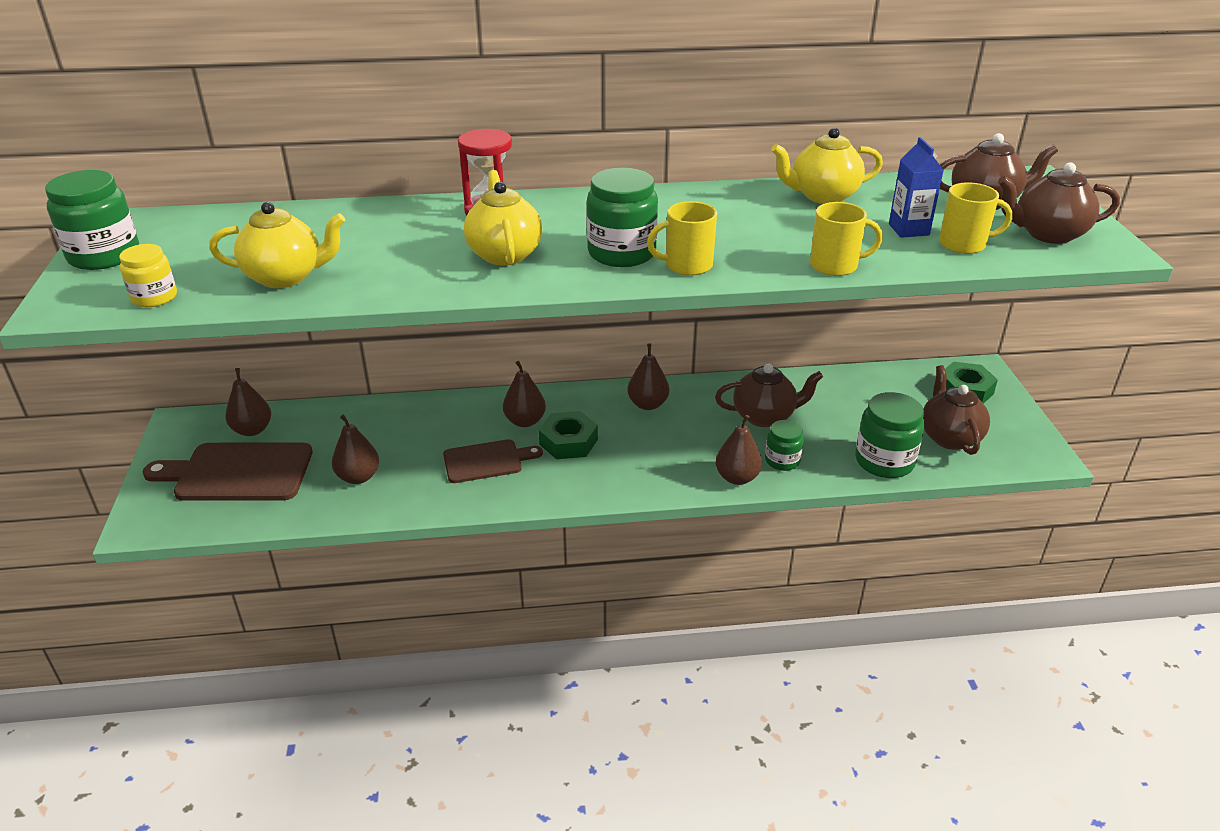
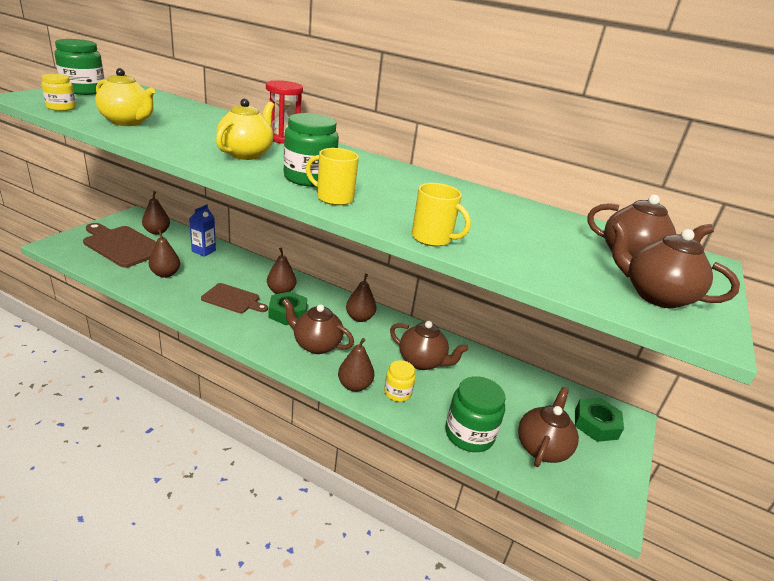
camera: 30 degrees right, 5 degrees down
green jar [765,420,804,471] -> yellow jar [384,360,416,402]
yellow teapot [771,128,883,204] -> none
blue carton [889,137,944,238] -> blue carton moved to [189,204,216,257]
yellow mug [939,182,1013,254] -> none
none -> brown teapot [282,298,354,354]

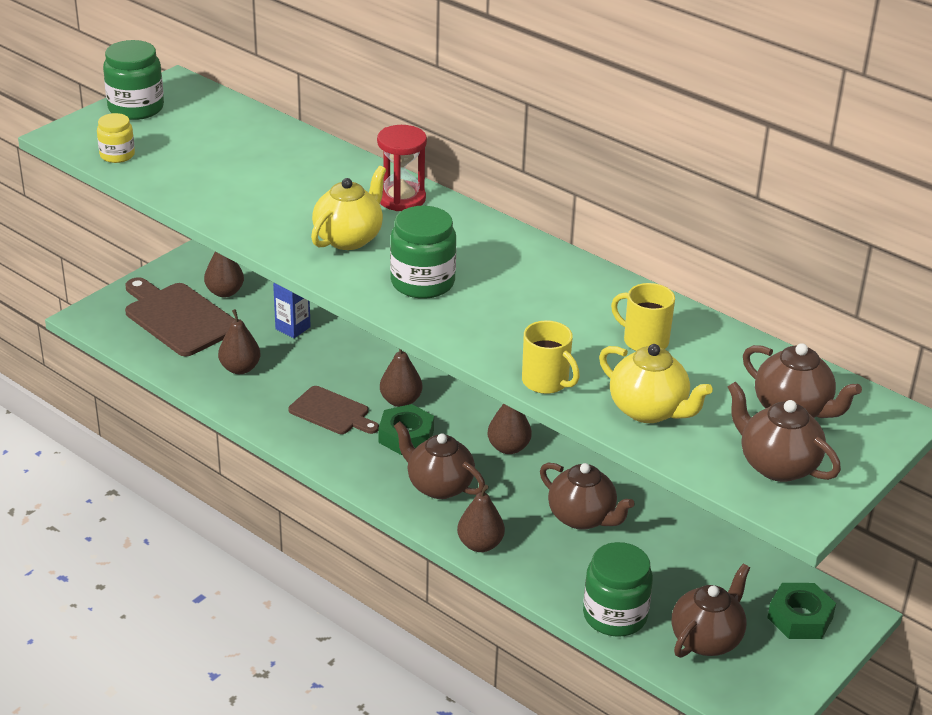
camera: 15 degrees right, 5 degrees up
yellow teapot [95,68,155,126] -> yellow teapot moved to [599,344,713,423]
yellow mug [306,148,359,205] -> yellow mug moved to [611,283,675,351]
yellow jar [384,360,416,402] -> none

